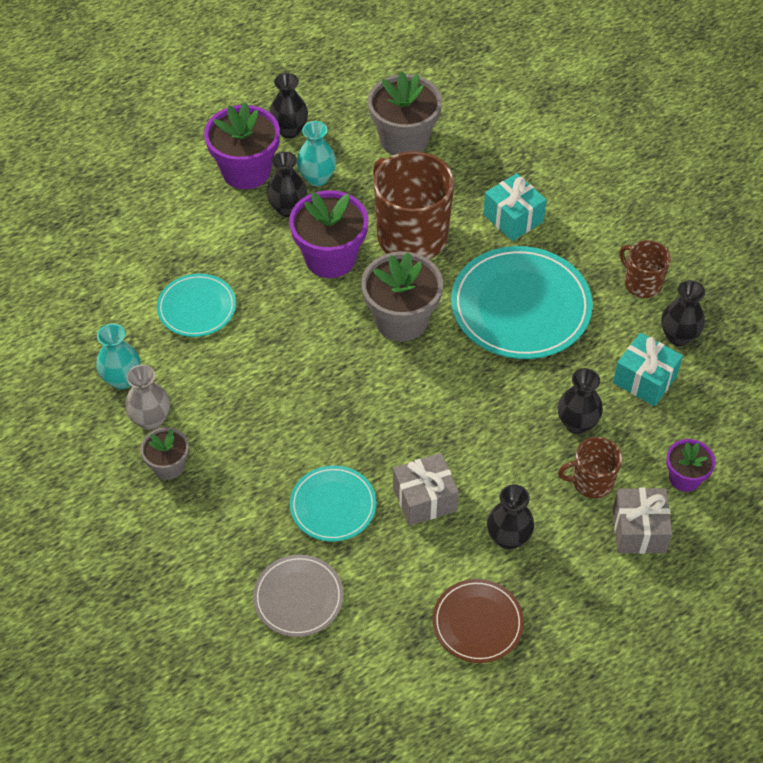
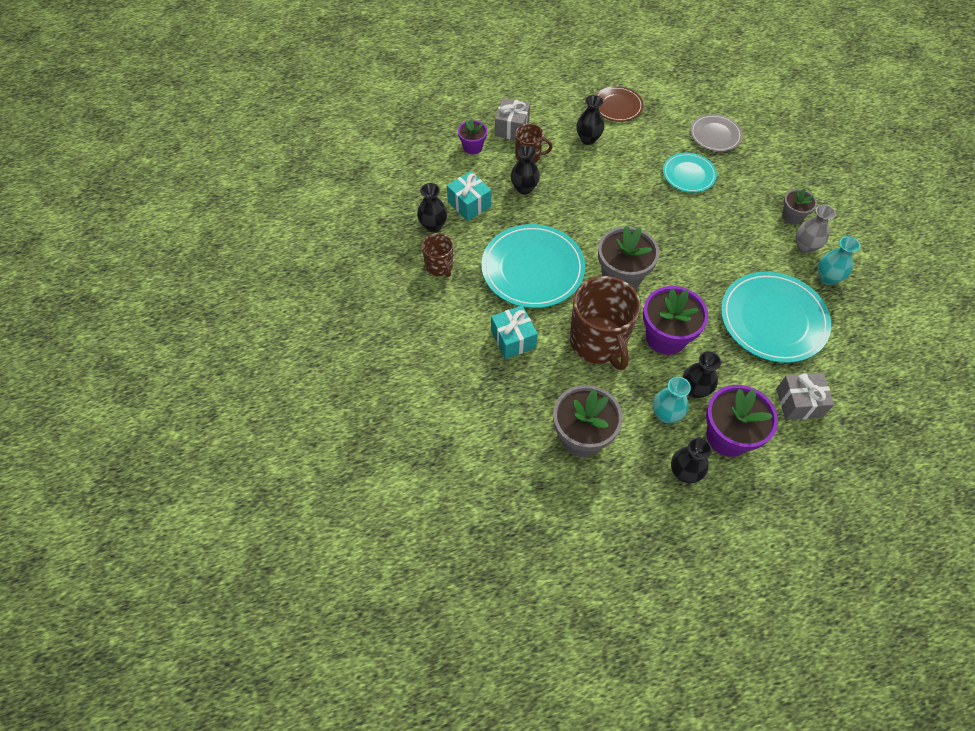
camera: 165 degrees left, 5 degrees up
turquoise plate [157,274,236,337] -> turquoise plate [721,272,831,363], size x1.78
grey gift [393,453,459,526] -> grey gift moved to [776,373,834,420]

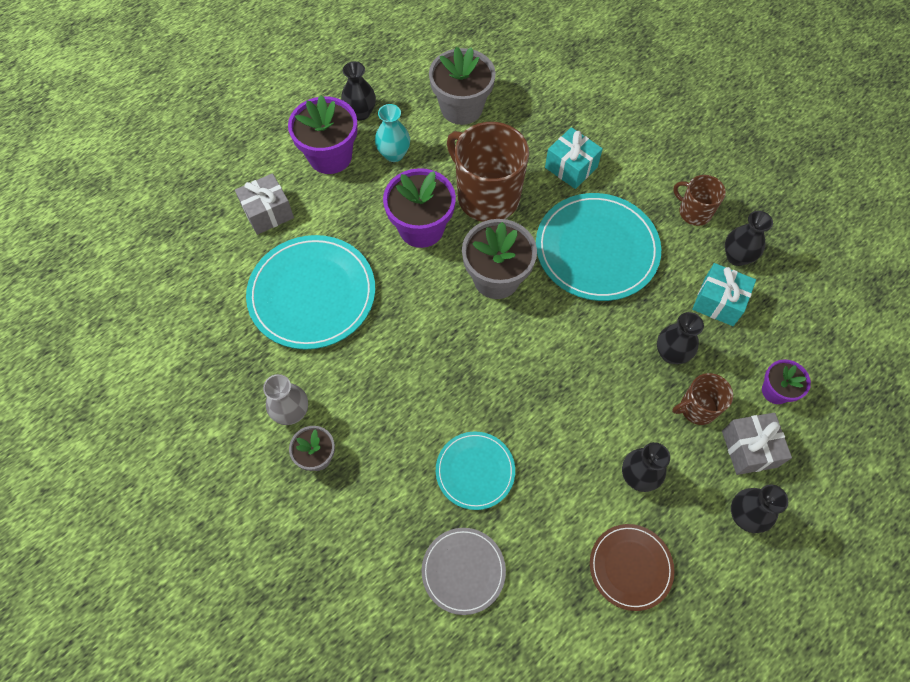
camera: 155 degrees right, 5 degrees up
black vase [683,351,721,398] -> black vase moved to [731,485,788,533]
turquoise vase [818,236,861,285] -> none

